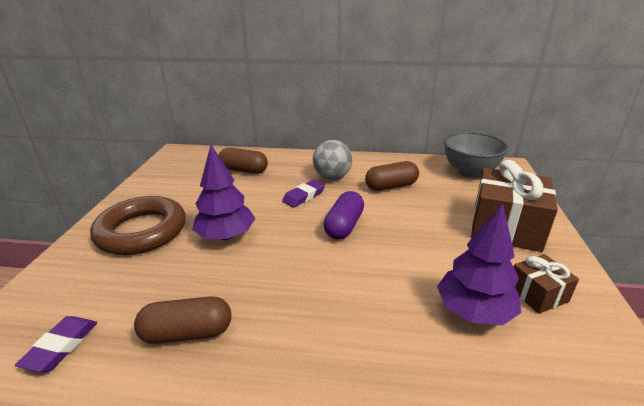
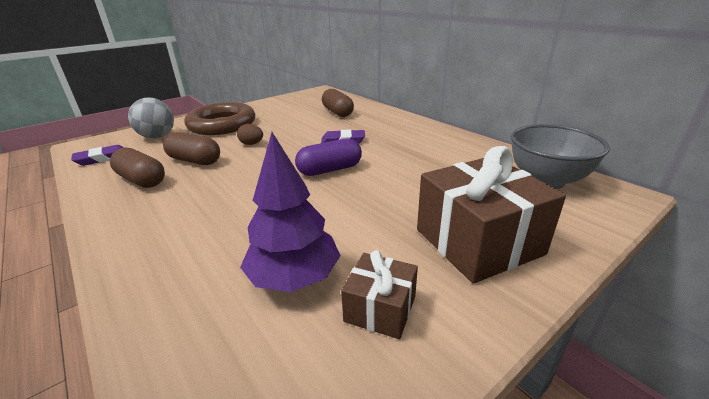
camera: 45 degrees right, 0 degrees up
purple tree [192,145,256,240] -> brown egg [237,124,263,145]
grey ball [313,140,352,180] -> grey ball moved to [128,97,174,138]
brown capsule [365,161,419,191] -> brown capsule moved to [163,132,220,165]

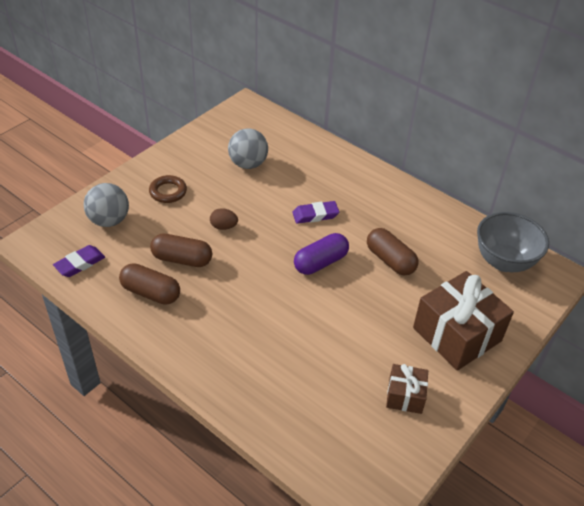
camera: 15 degrees left, 15 degrees up
brown ring [184,102,255,135] -> brown ring [149,175,187,203], size x0.49
purple tree [240,132,341,292] -> none
brown capsule [322,89,354,117] -> brown capsule moved to [367,228,418,276]
none -> grey ball [228,128,268,169]

